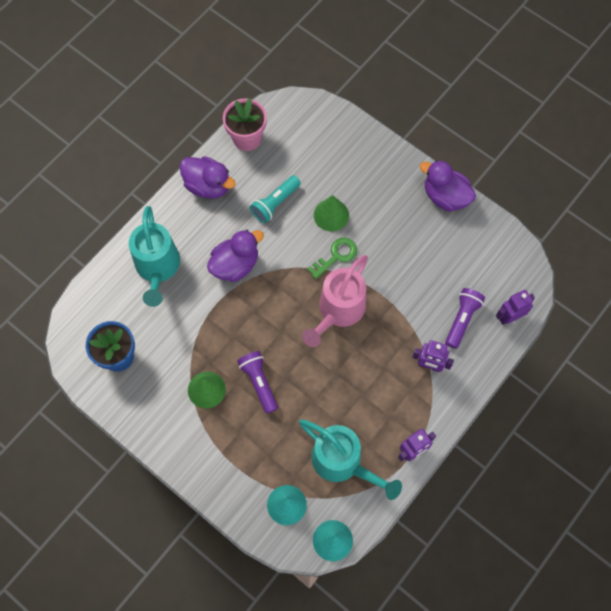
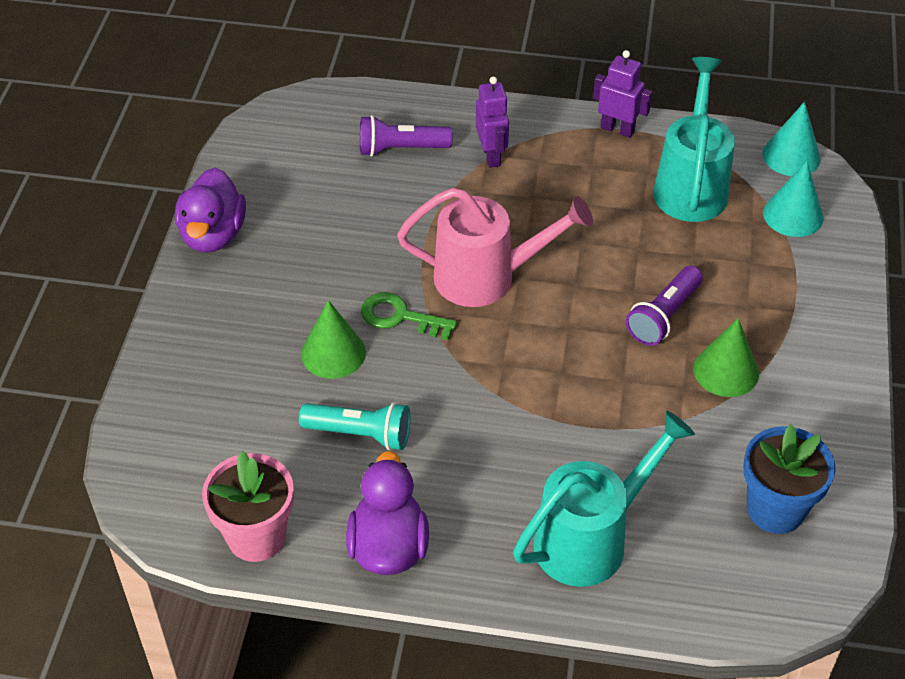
camera: 120 degrees left, 20 degrees down
purple duck [207,230,264,282] -> none
purple robot [496,290,535,325] -> none

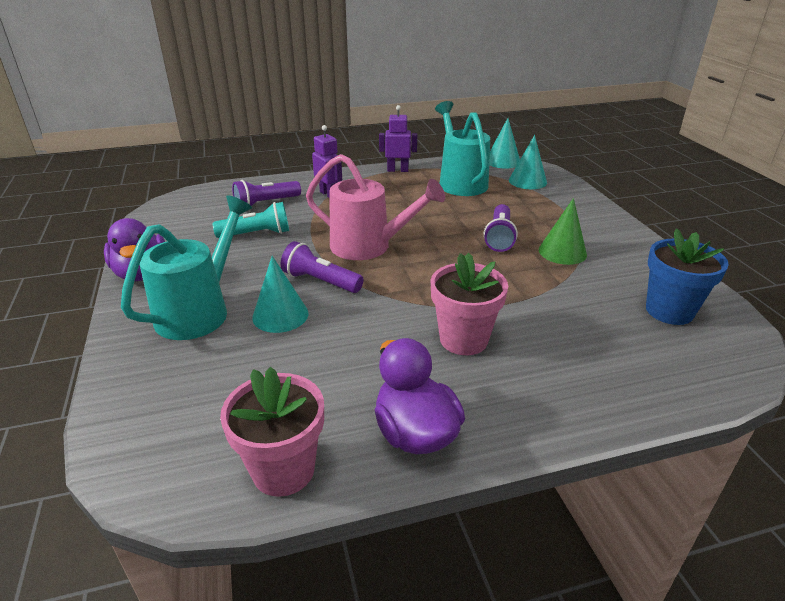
camera: 25 degrees left, 15 degrees down
turquoise flashlight [299,402,411,450] -> turquoise flashlight moved to [213,202,289,238]
green cone [301,300,366,379] -> turquoise cone [252,256,308,333]
green key [361,292,457,340] -> purple flashlight [281,241,363,293]
pink watering can [397,188,593,307] -> pink watering can turned 45 degrees clockwise [306,154,445,260]
turquoise watering can [513,411,695,587] -> turquoise watering can moved to [121,195,252,340]
none -> pink flower pot [431,253,508,355]

